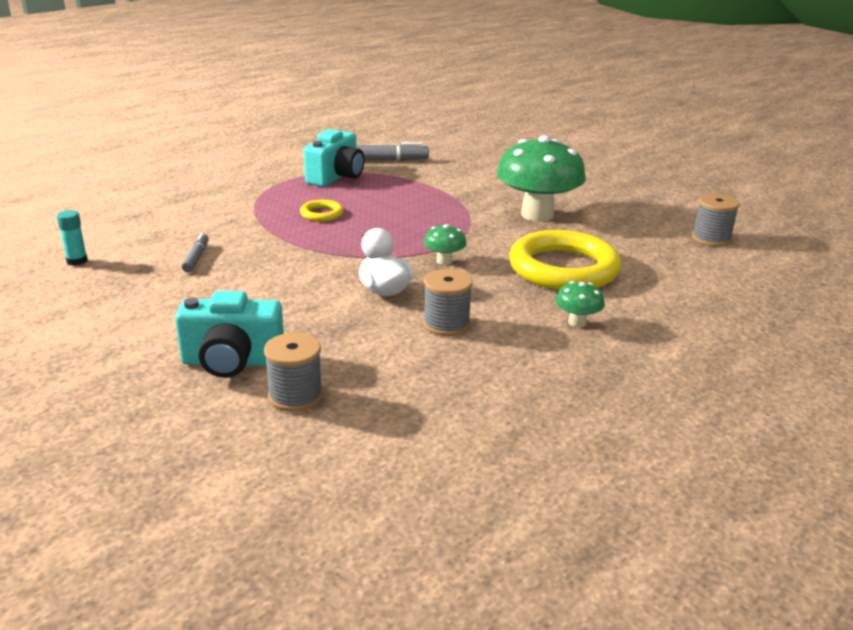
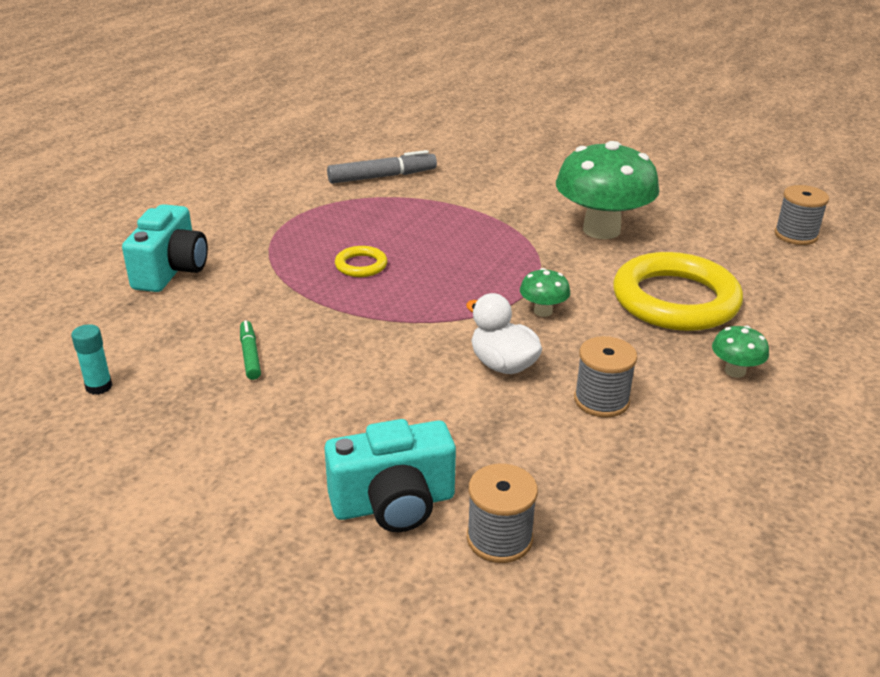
camera: 15 degrees left, 5 degrees up
grey marker [182,233,209,272] -> green marker [240,320,261,380]
turquoise camera [304,129,364,187] -> turquoise camera moved to [122,204,208,292]

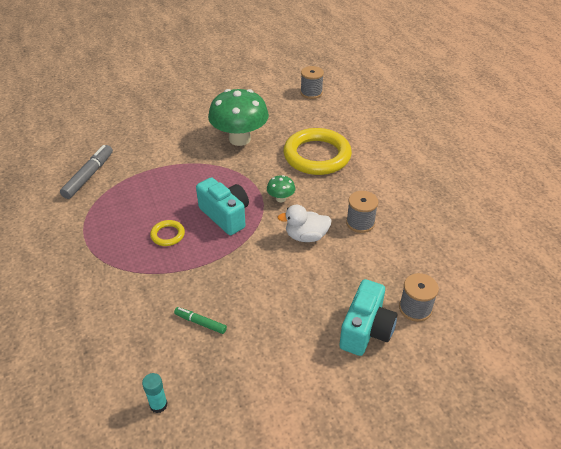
camera: 50 degrees left, 10 degrees up
turquoise camera [122,204,208,292] -> turquoise camera moved to [196,177,249,235]
green mushroom [712,325,769,378] -> none

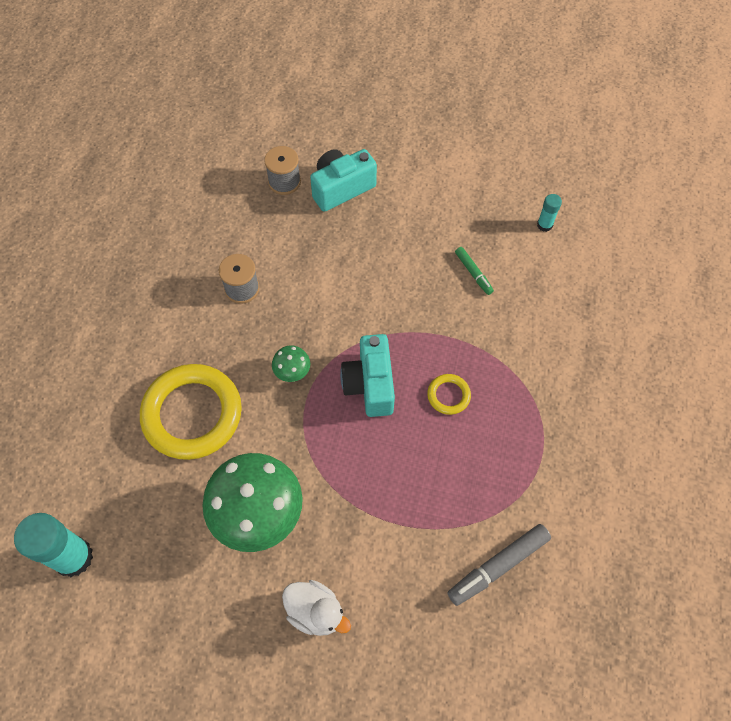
camera: 145 degrees left, 20 degrees up
white duck [277,205,332,242] -> white duck moved to [282,580,351,636]
grey spool [300,66,324,99] -> turquoise glue stick [14,513,93,577]

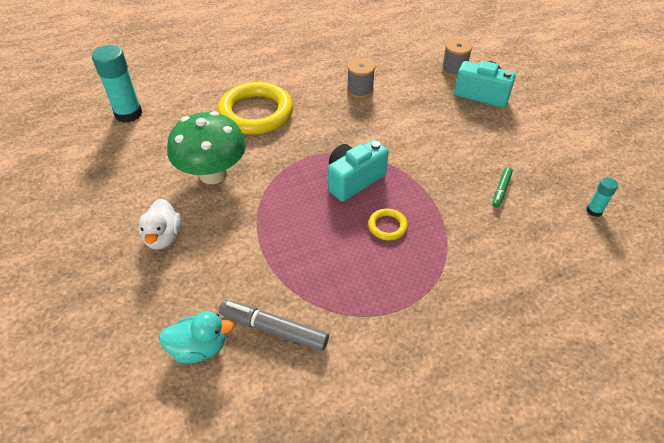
camera: 55 degrees right, 15 degrees down
green mushroom [272,345,310,382] -> none
none -> turquoise duck [159,311,234,363]

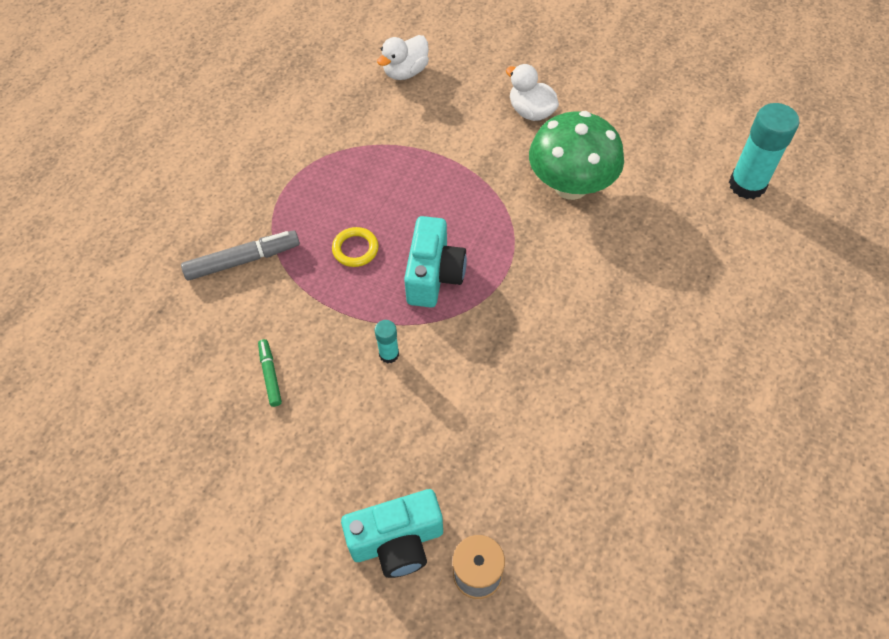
camera: 140 degrees right, 10 degrees up
turquoise duck [159,311,234,363] -> white duck [377,35,429,80]
yellow ring [218,82,293,135] -> none
grey marker [219,300,329,351] -> grey marker moved to [181,230,300,281]
grey spool [347,58,375,98] -> none
turquoise glue stick [586,177,618,217] -> turquoise glue stick moved to [375,320,399,364]

